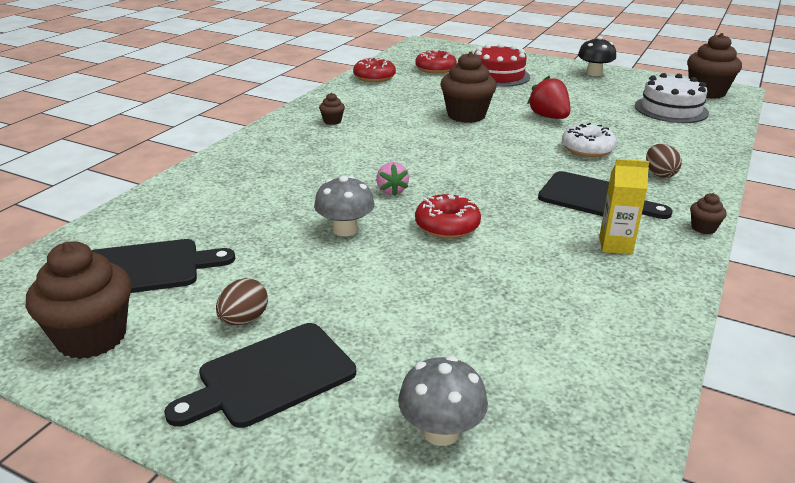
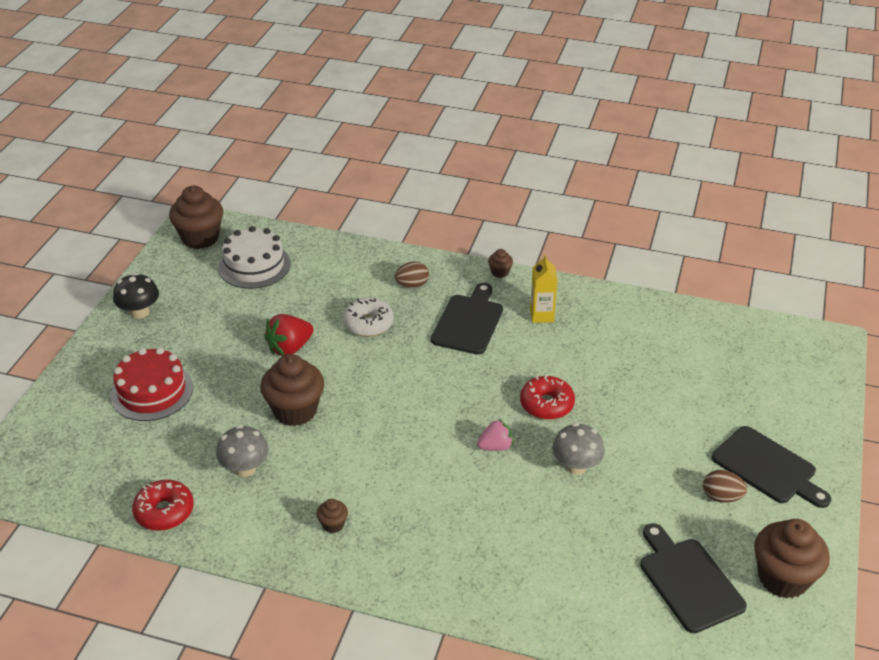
camera: 100 degrees left, 10 degrees up
grey mushroom [398,356,488,446] -> grey mushroom moved to [216,425,269,477]
red donut [415,50,457,74] -> none

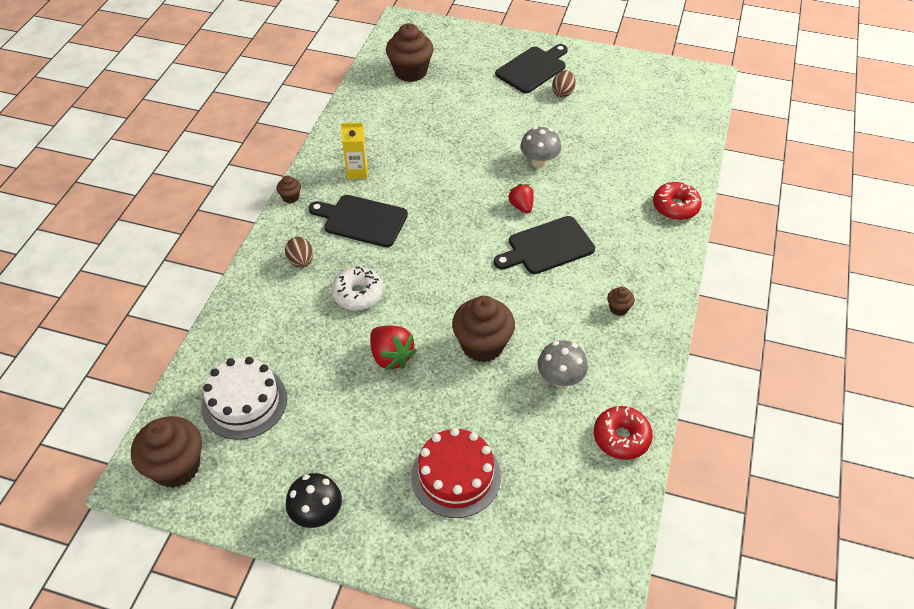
camera: 90 degrees left, 10 degrees up
pink strawberry [477,419,513,451] -> red strawberry [508,184,534,213]
red donut [520,375,575,420] -> red donut moved to [653,182,702,220]
black cutting board [640,523,747,633] -> black cutting board moved to [494,216,595,274]
brown cupcake [754,519,830,599] -> brown cupcake moved to [386,23,434,82]

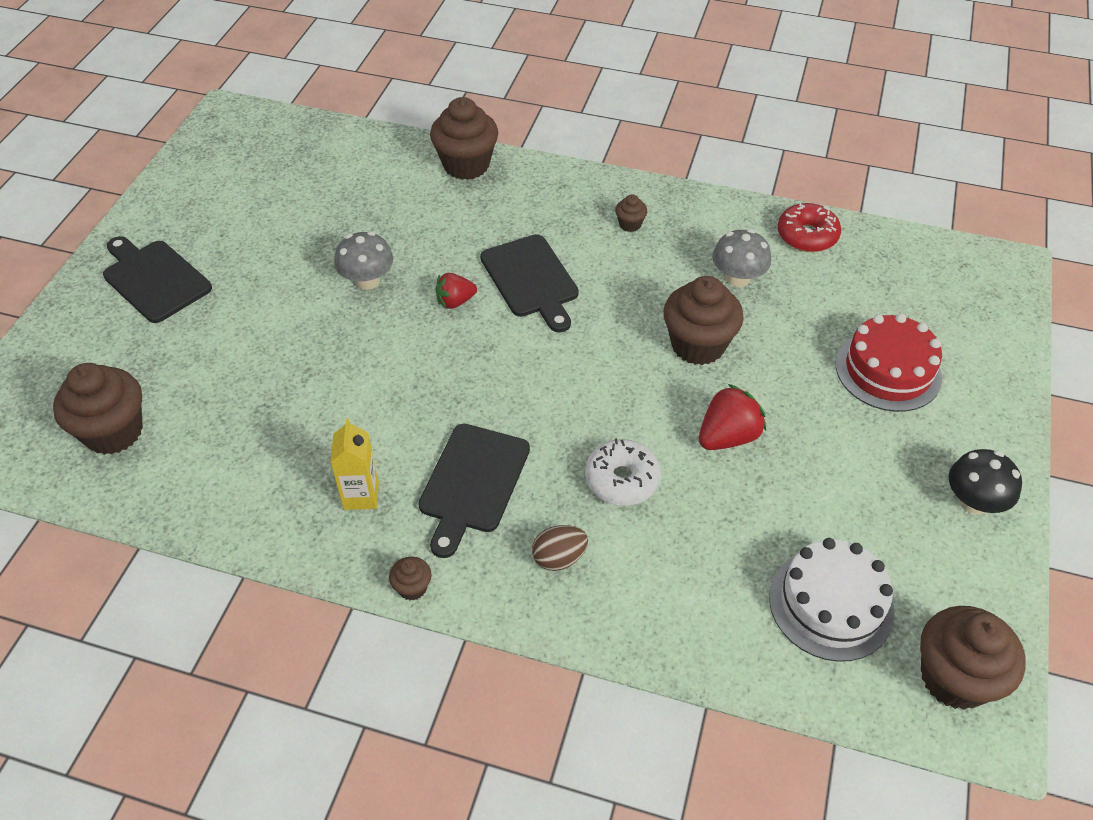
camera: 90 degrees left, 0 degrees up
brown egg [552,70,576,97] -> none
red donut [653,182,702,220] -> brown cupcake [430,97,498,180]

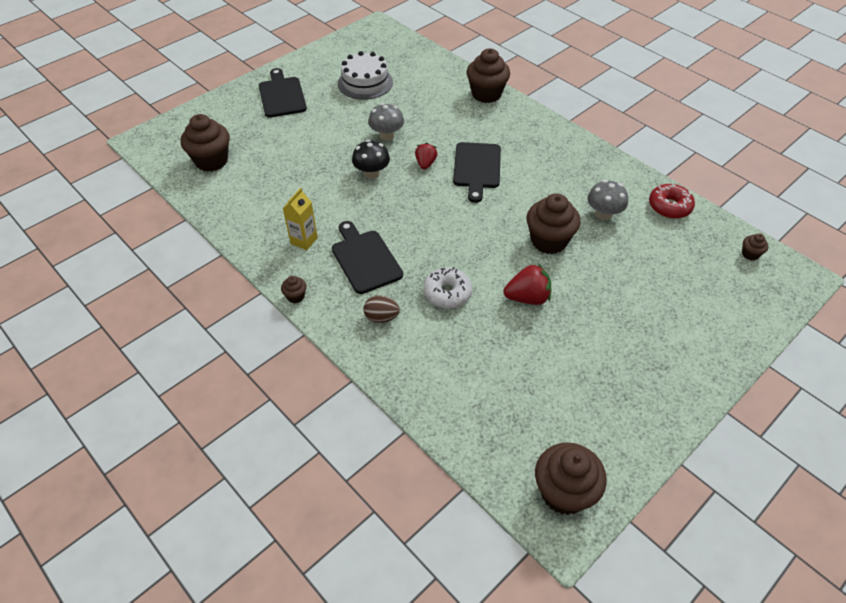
camera: 30 degrees right, 0 degrees up
black cutting board [418,424,530,558] -> black cutting board turned 105 degrees clockwise [332,221,403,294]
red strawberry [435,273,477,309] -> red strawberry turned 90 degrees clockwise [415,143,437,169]
brown cupcake [615,194,647,232] -> brown cupcake moved to [742,233,768,261]
white cake [769,538,894,662] -> white cake moved to [338,51,393,100]
red cake [836,314,942,412] -> none
black mushroom [949,449,1022,515] -> black mushroom moved to [352,140,390,179]

